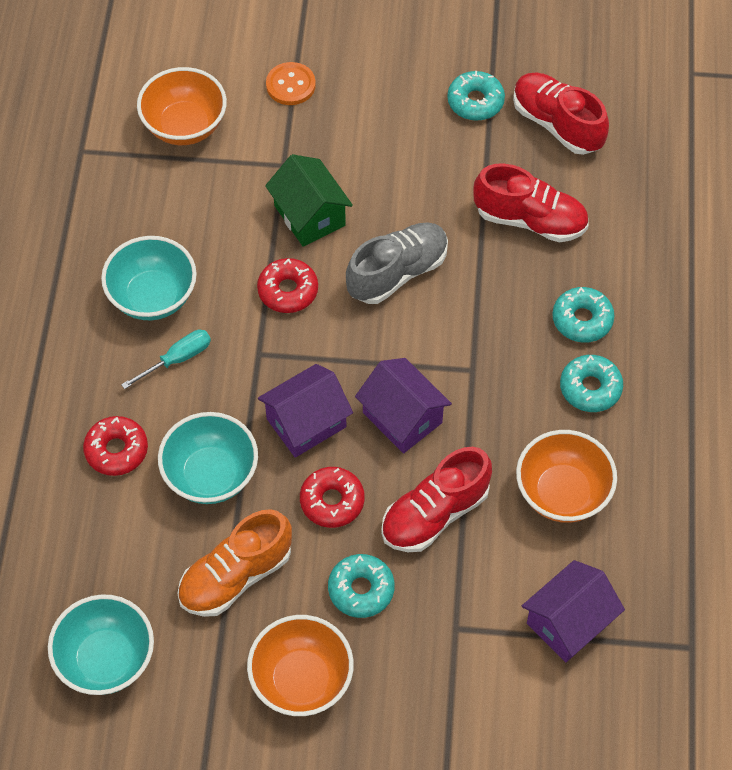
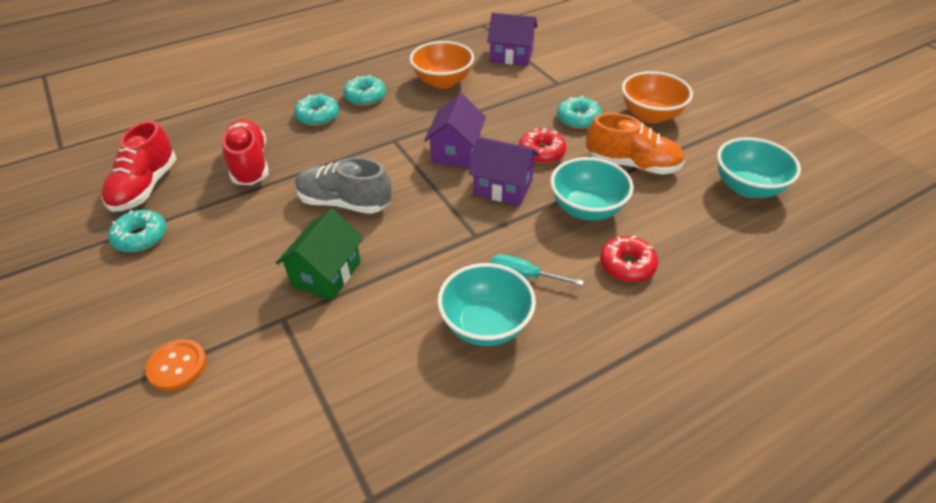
camera: 125 degrees left, 15 degrees down
orange bowl [137,67,227,145] -> none
red donut [257,258,318,313] -> none
red shoe [381,447,492,552] -> none

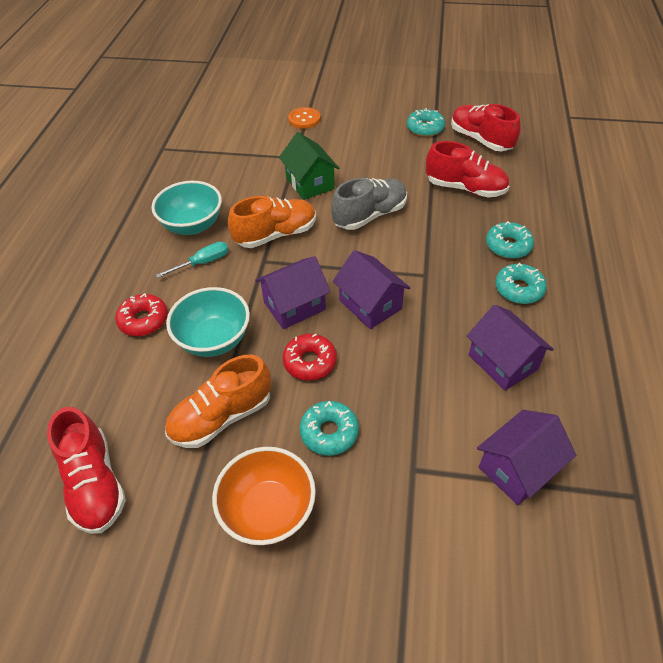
camera: 130 degrees right, 5 degrees up
orange bowl [410,41,474,89] -> purple house [467,305,554,391]
turquoise bowl [717,137,801,198] -> red shoe [47,407,126,534]
none -> orange shoe [228,196,316,248]

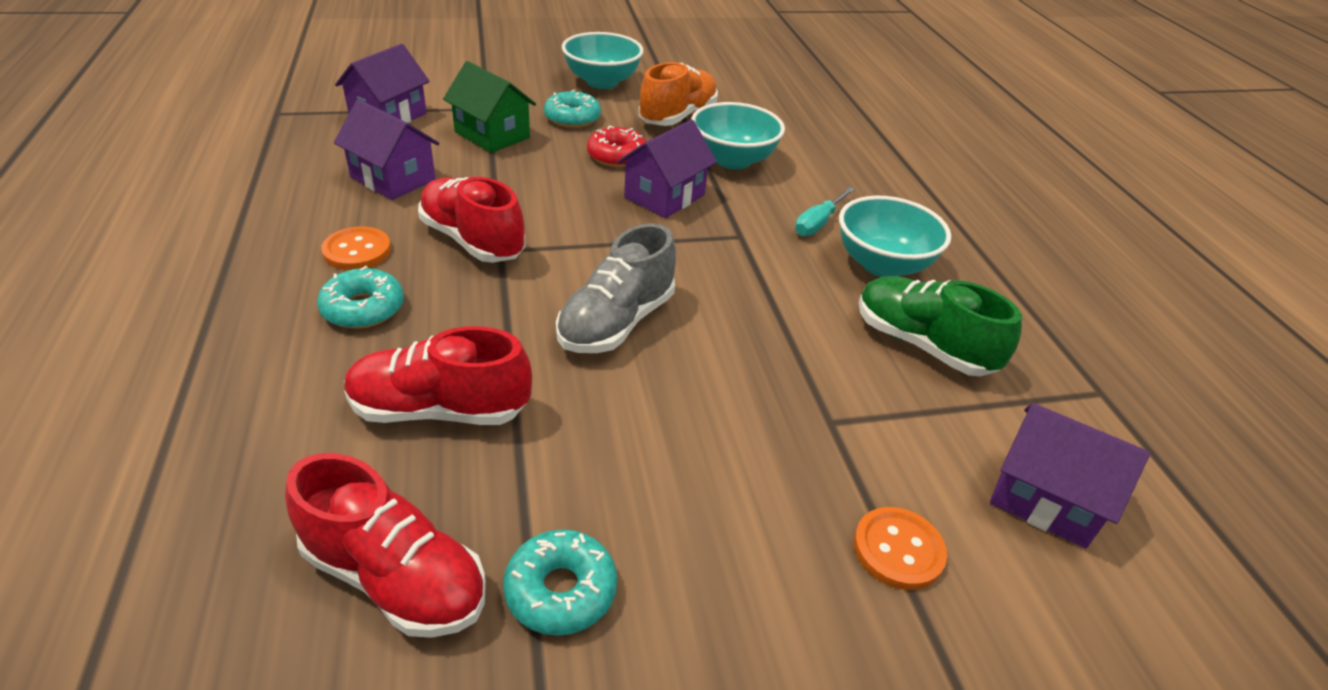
camera: 155 degrees right, 10 degrees down
red shoe [47,407,126,534] -> red shoe moved to [418,177,525,263]
red donut [115,293,168,336] -> none
orange bowl [212,447,316,545] -> turquoise bowl [562,32,644,89]
orange shoe [228,196,316,248] -> none
green house [279,132,339,200] -> green house moved to [443,61,536,153]
purple house [333,250,410,329] -> purple house moved to [990,403,1150,549]
turquoise donut [495,263,547,304] -> orange button [321,227,391,270]
none -> green shoe [859,276,1022,377]

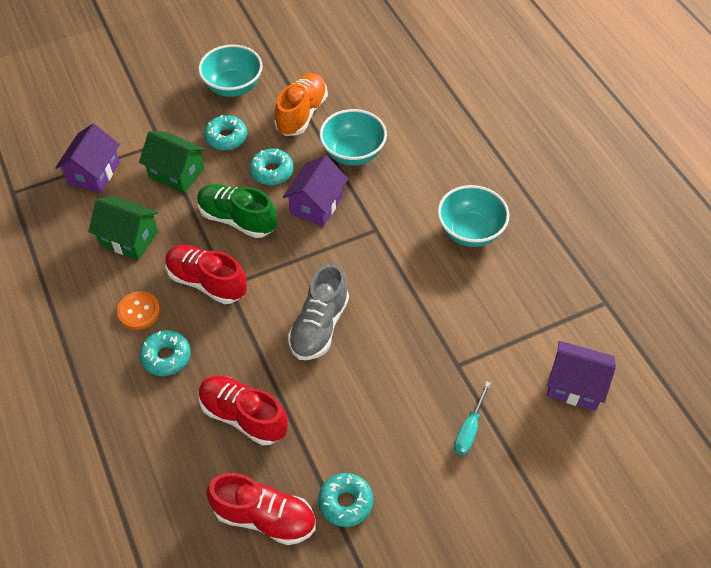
camera: 10 degrees left, 15 degrees up
purple house [334,99,439,200] -> green house [88,196,158,260]
red shoe [344,326,532,425] -> red shoe turned 45 degrees clockwise [199,376,288,445]
red donut [587,125,646,167] -> turquoise donut [249,149,293,185]
turquoise screwdriver [795,187,855,236] -> turquoise screwdriver moved to [454,381,491,455]
orange button [854,507,947,590] -> none
green shoe [859,276,1022,377] -> green shoe moved to [197,184,277,238]

